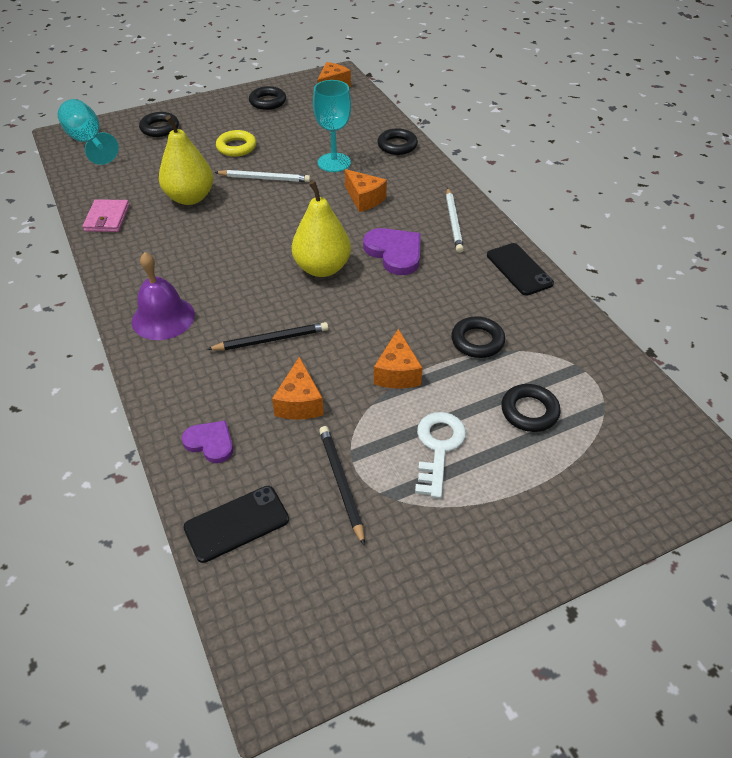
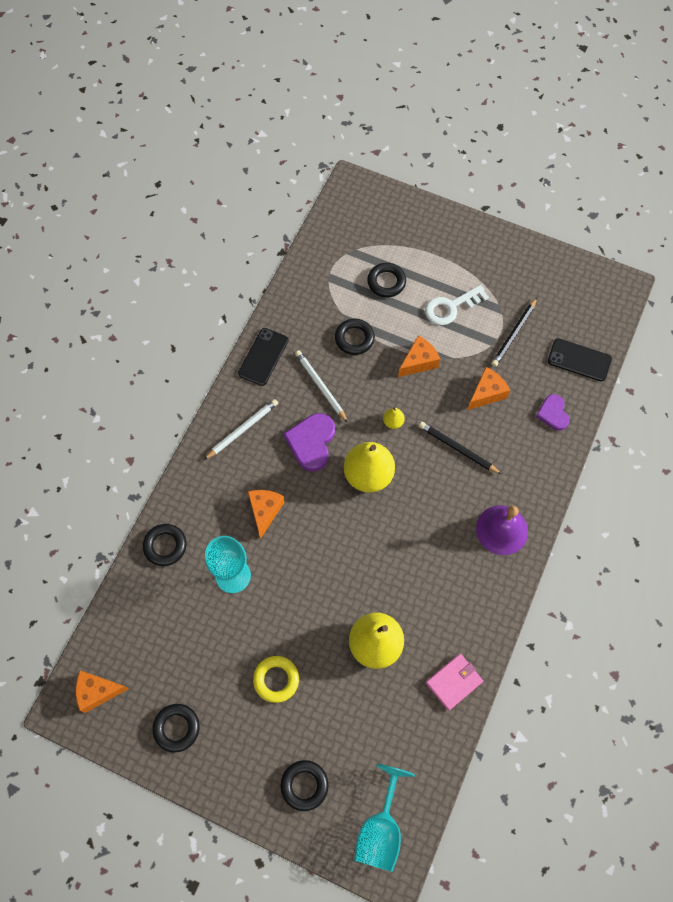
camera: 130 degrees left, 20 degrees up
white pencil [214,170,311,182] -> white pencil moved to [295,350,348,423]
none -> yellow pear [383,408,405,429]

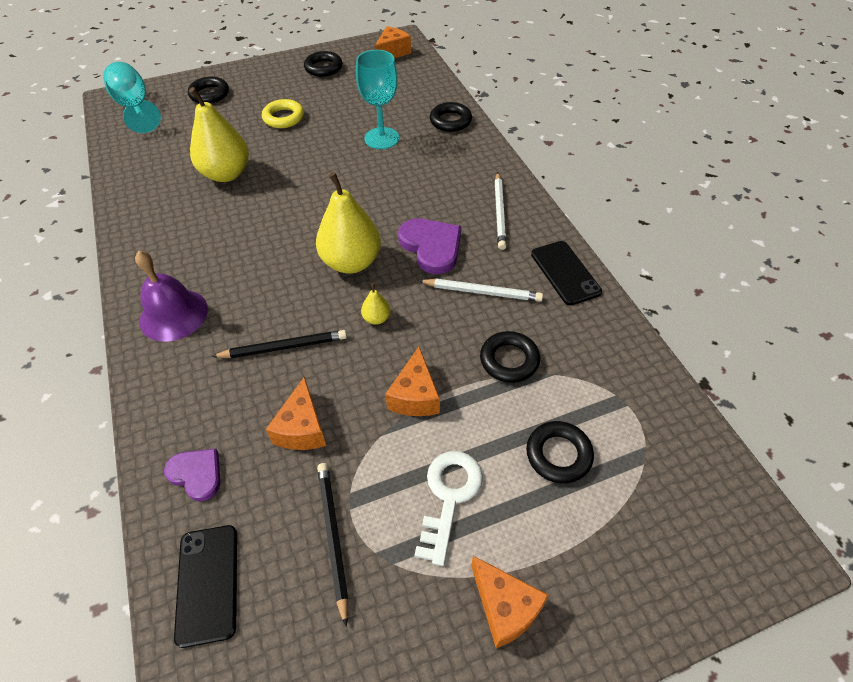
camera: 135 degrees right, 15 degrees down
orange cheese [248,490,285,539] -> orange cheese moved to [471,556,549,648]
pink wallet [426,654,483,711] -> none
black phone [548,338,612,382] -> black phone turned 75 degrees counterclockwise [174,525,237,648]

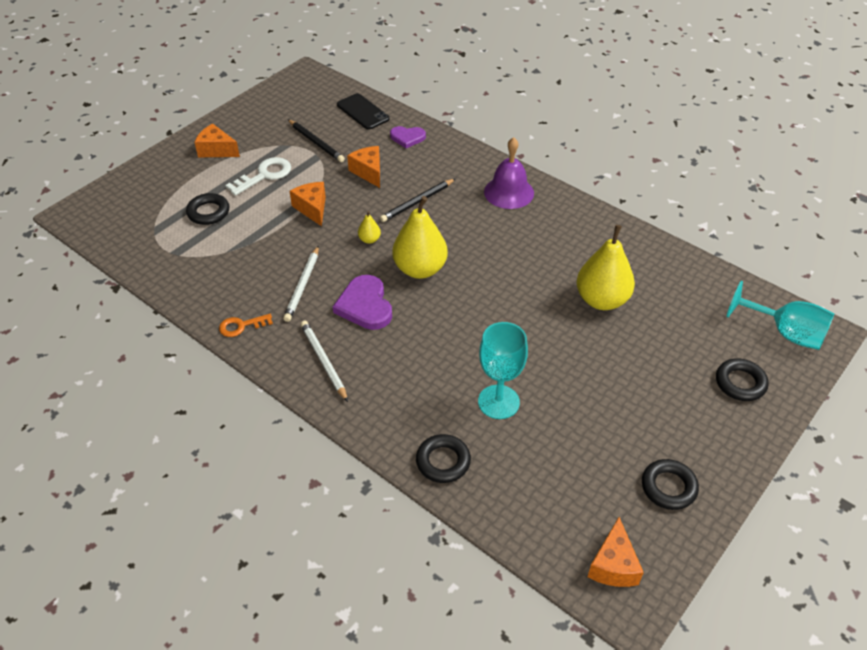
camera: 150 degrees right, 5 degrees down
yellow ring [262,99,304,128] -> none
purple heart [398,218,461,274] -> purple heart turned 45 degrees clockwise [333,275,392,330]
white key [414,451,483,566] -> white key turned 120 degrees counterclockwise [226,157,291,196]
white pencil [418,279,543,302] -> white pencil turned 60 degrees counterclockwise [283,245,319,322]
black ring [480,331,540,383] -> none
black phone [531,241,602,305] -> orange key [219,314,273,337]

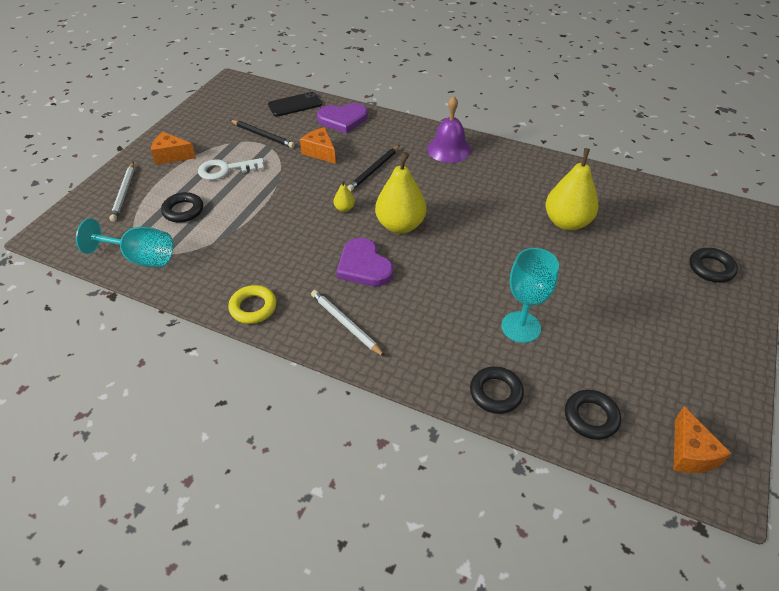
camera: 15 degrees left, 0 degrees up
orange key [219,314,273,337] -> yellow ring [228,285,277,324]
white key [226,157,291,196] -> white key turned 135 degrees counterclockwise [198,158,264,180]
white pencil [283,245,319,322] -> white pencil moved to [109,162,134,222]
orange cheese [290,182,326,226] -> none
black phone [337,93,390,130] -> black phone turned 60 degrees counterclockwise [268,92,322,117]
purple heart [390,126,426,148] -> purple heart [317,103,368,133], size x1.58
black ring [642,459,699,510] -> black ring moved to [565,390,621,440]
turquoise goblet [726,281,834,350] -> turquoise goblet moved to [76,218,173,267]

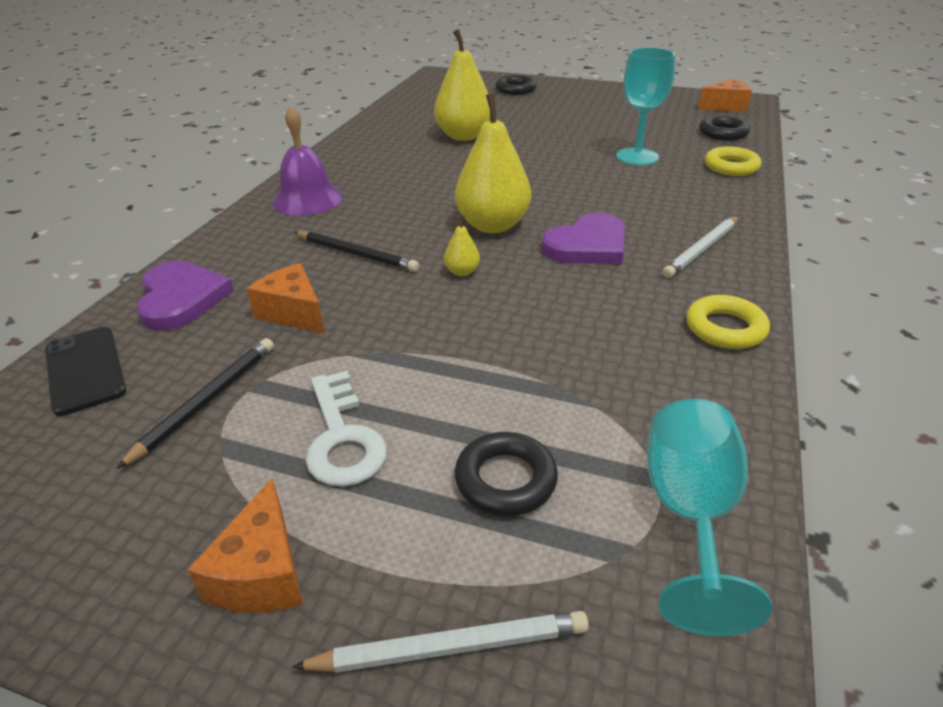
camera: 95 degrees left, 10 degrees down
orange cheese [300,127,336,164] -> orange cheese turned 90 degrees clockwise [247,263,325,333]
black ring [470,366,524,414] -> yellow ring [705,146,762,176]

